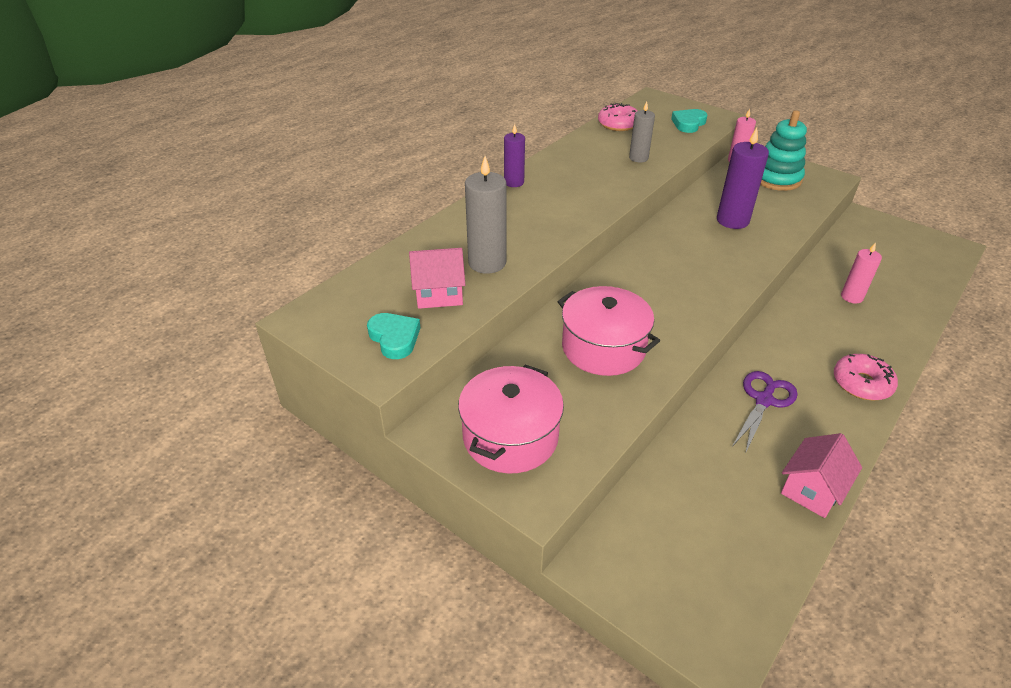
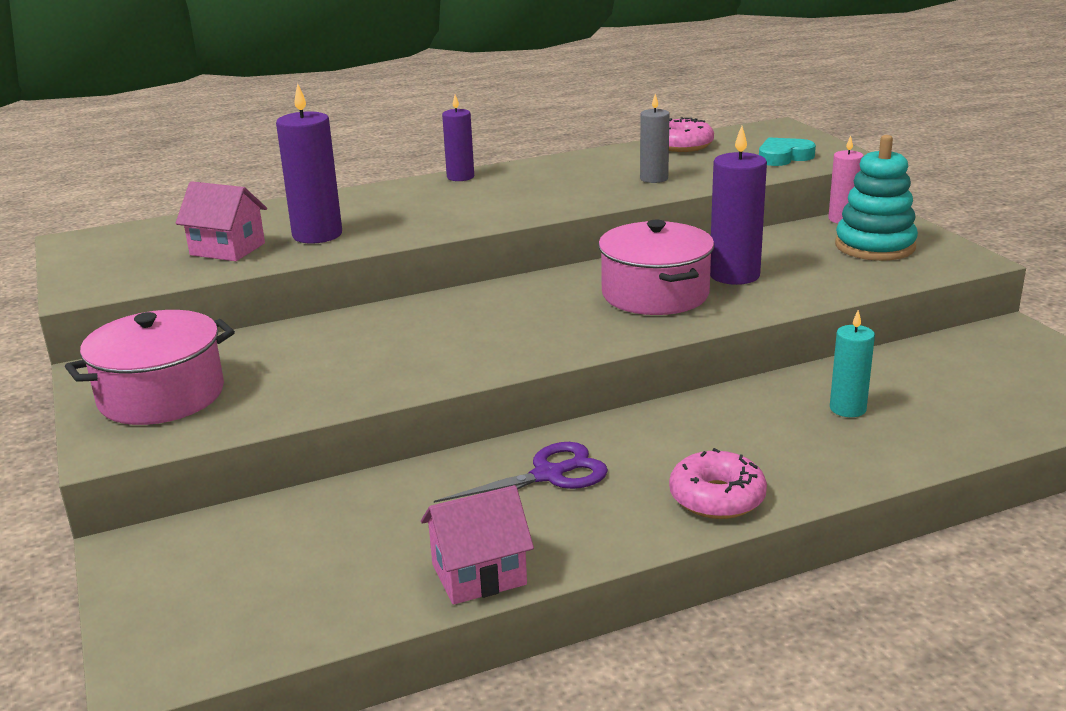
camera: 30 degrees right, 15 degrees down
turquoise heart [367,313,420,359] -> none
grey candle [465,156,506,274] -> purple candle [276,83,342,243]
pink pot [558,286,660,376] -> pink pot moved to [598,220,714,315]
pink candle [841,242,882,304] -> turquoise candle [830,310,875,417]

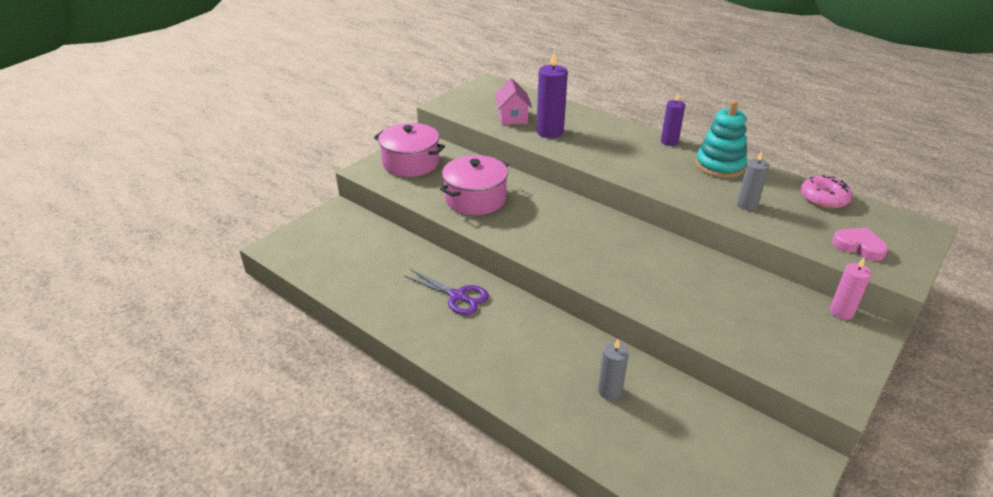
camera: 60 degrees right, 10 degrees up
pink house [421,485,534,605] -> none
pink pot [598,220,714,315] -> pink pot moved to [440,155,508,215]
pink donut [669,448,767,519] -> none
purple candle [710,126,767,285] -> none
turquoise heart [759,137,816,166] -> pink heart [832,228,888,261]
turquoise candle [830,310,875,417] -> grey candle [598,339,629,400]
turquoise stacking toy [835,135,918,261] -> turquoise stacking toy moved to [695,100,747,178]

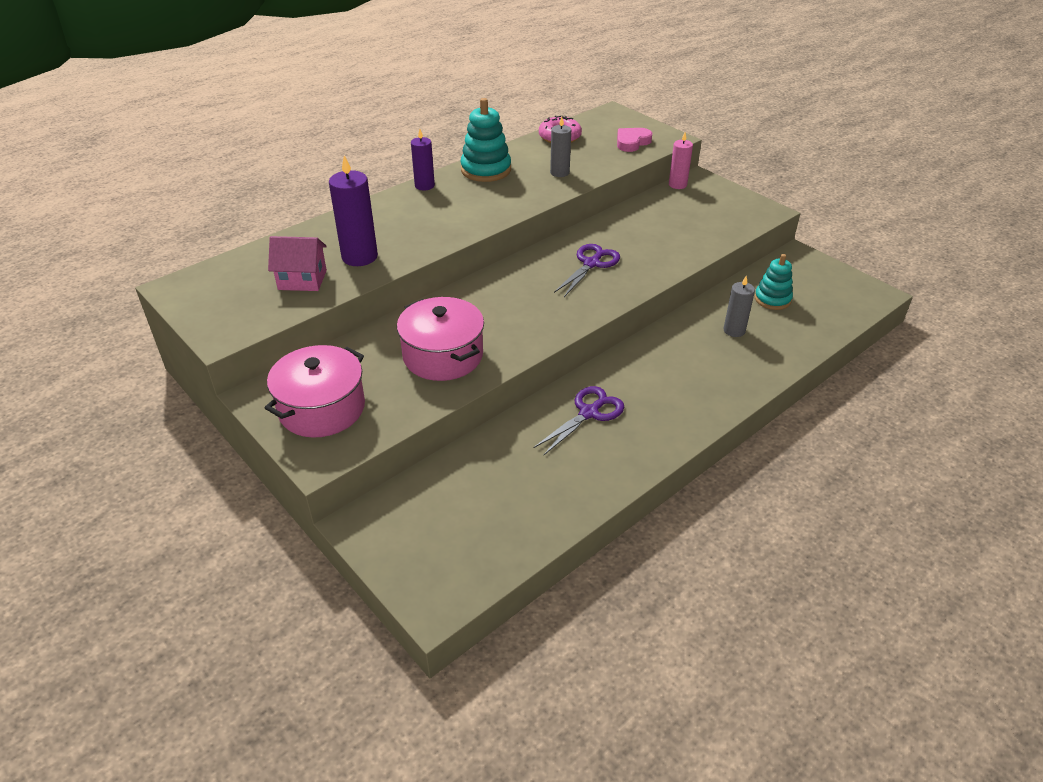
camera: 80 degrees left, 5 degrees up
none -> purple scissors [554,244,620,297]
none -> turquoise stacking toy [755,254,793,310]

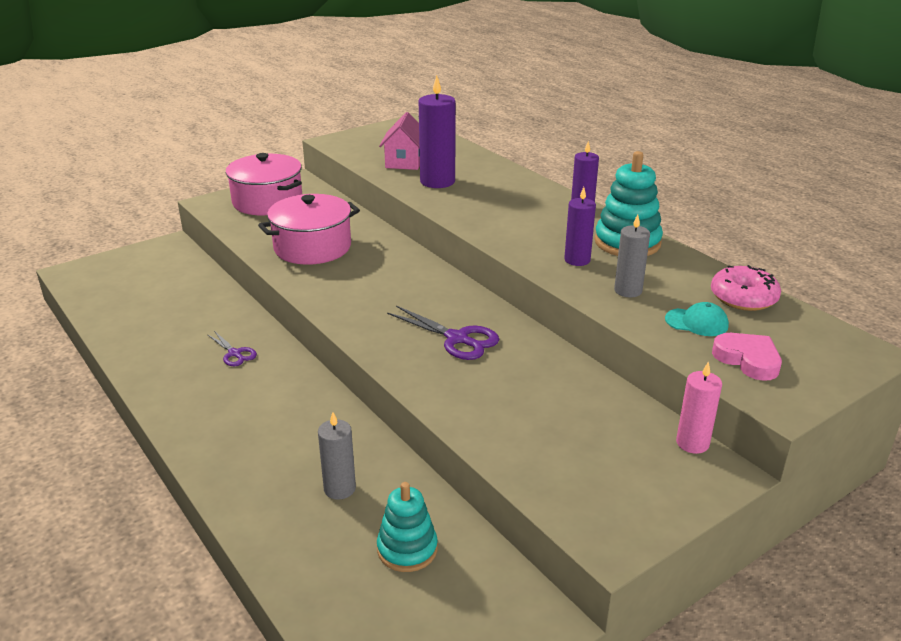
camera: 95 degrees right, 10 degrees down
purple scissors [534,386,624,456] -> purple scissors [207,331,257,366], size x0.60
none -> purple candle [564,187,596,266]
none -> turquoise cap [665,302,729,336]

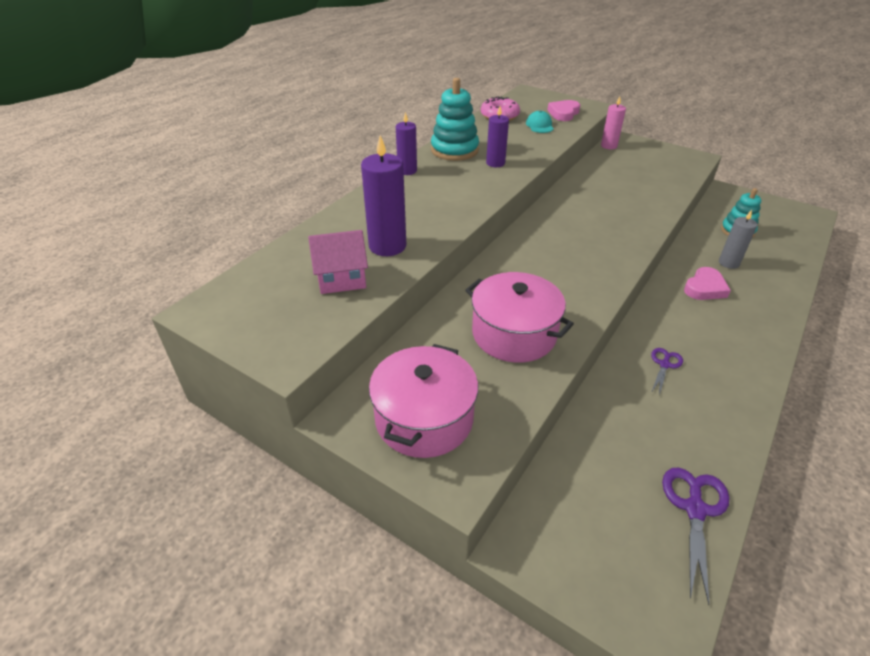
camera: 110 degrees left, 10 degrees up
purple scissors [387,306,499,360] -> purple scissors moved to [662,467,729,605]
grey candle [614,214,650,298] -> none
none -> pink heart [684,267,731,300]

